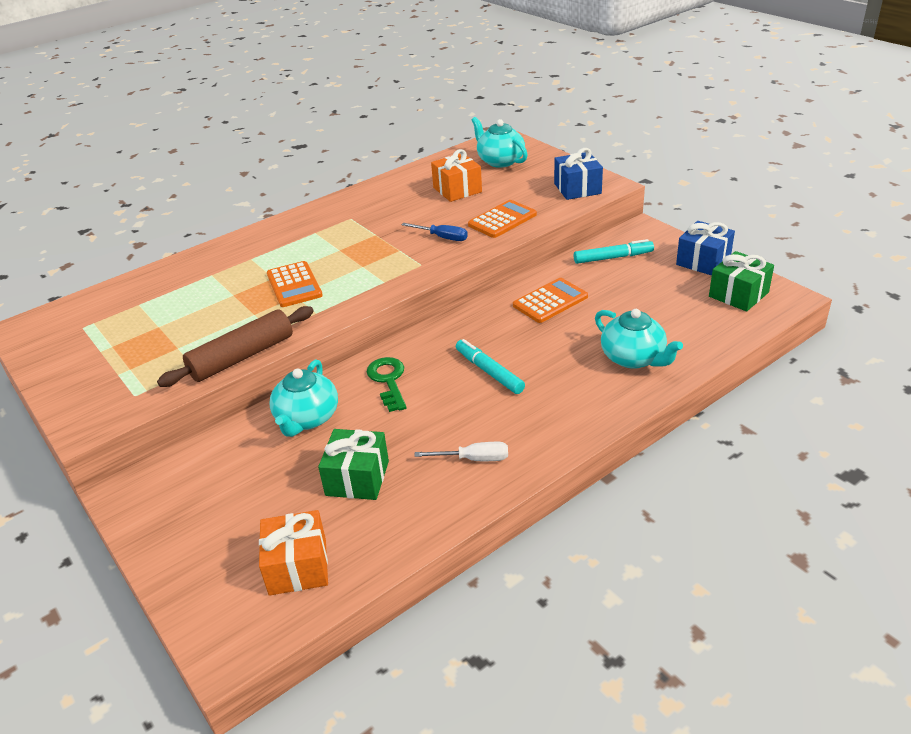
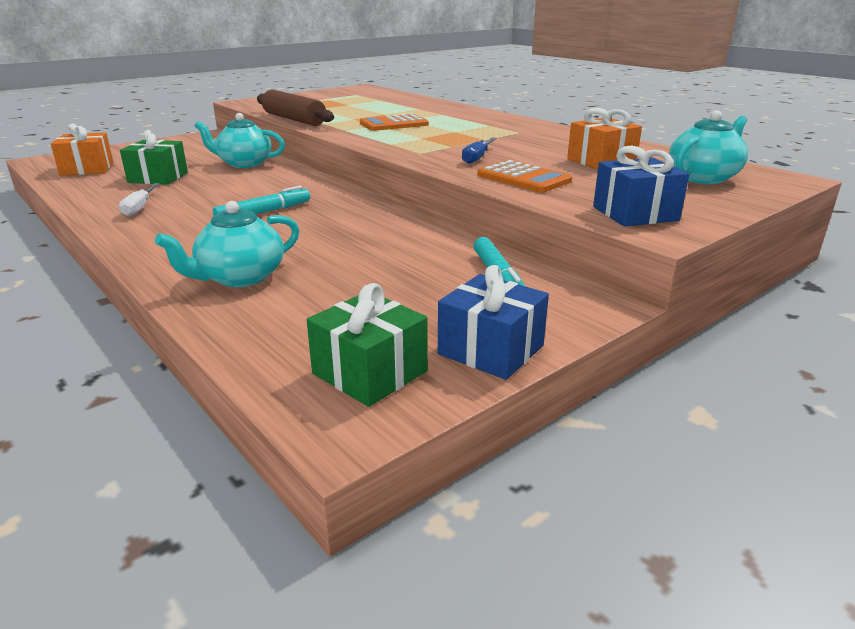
camera: 85 degrees right, 10 degrees down
green key [367,357,407,412] -> none
orange calculator [513,278,588,323] -> none

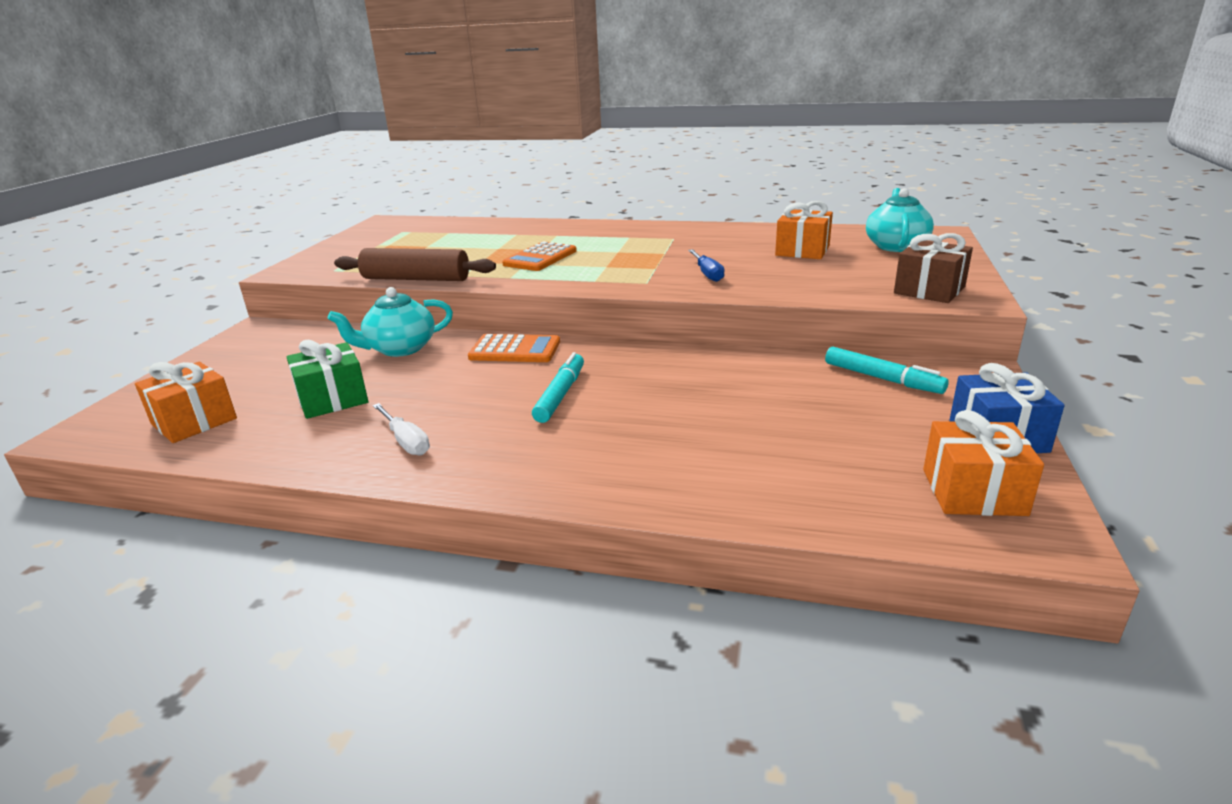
camera: 35 degrees left, 0 degrees up
turquoise teapot [155,201,299,287] -> none
green gift [307,283,428,407] -> orange gift [923,410,1044,516]
orange calculator [477,160,572,192] -> orange calculator moved to [468,334,560,362]
blue gift [593,146,689,227] -> brown gift [894,233,973,303]

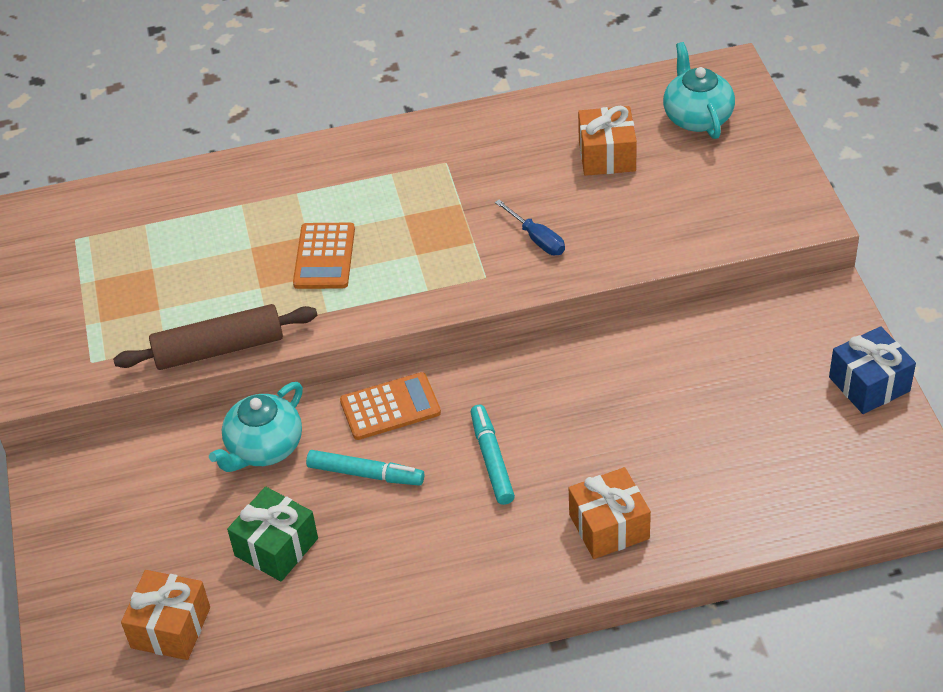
camera: 25 degrees left, 20 degrees up
white screwdriver [373,403,430,455] -> none
turquoise marker [825,347,949,394] -> turquoise marker moved to [306,450,424,486]
brown gift [894,233,973,303] -> none
orange gift [923,410,1044,516] -> orange gift moved to [569,467,651,559]

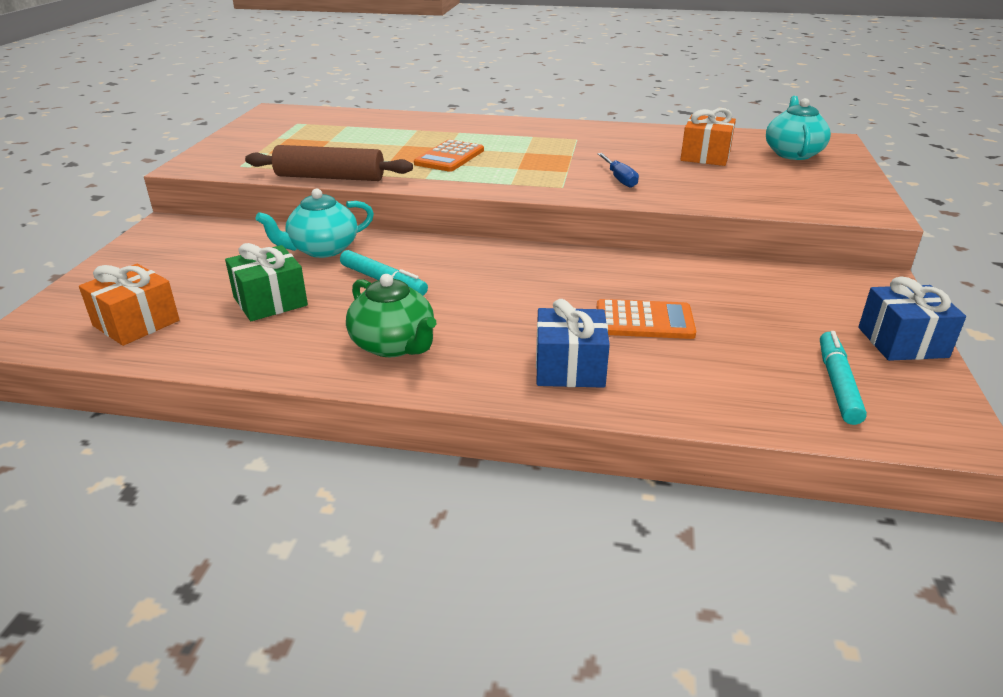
camera: 20 degrees right, 15 degrees down
orange calculator [340,372,441,440] -> orange calculator moved to [597,299,696,339]
turquoise marker [471,405,515,505] -> turquoise marker moved to [820,331,867,425]
orange gift [569,467,651,559] -> blue gift [536,299,610,388]
none -> green teapot [346,274,437,357]

